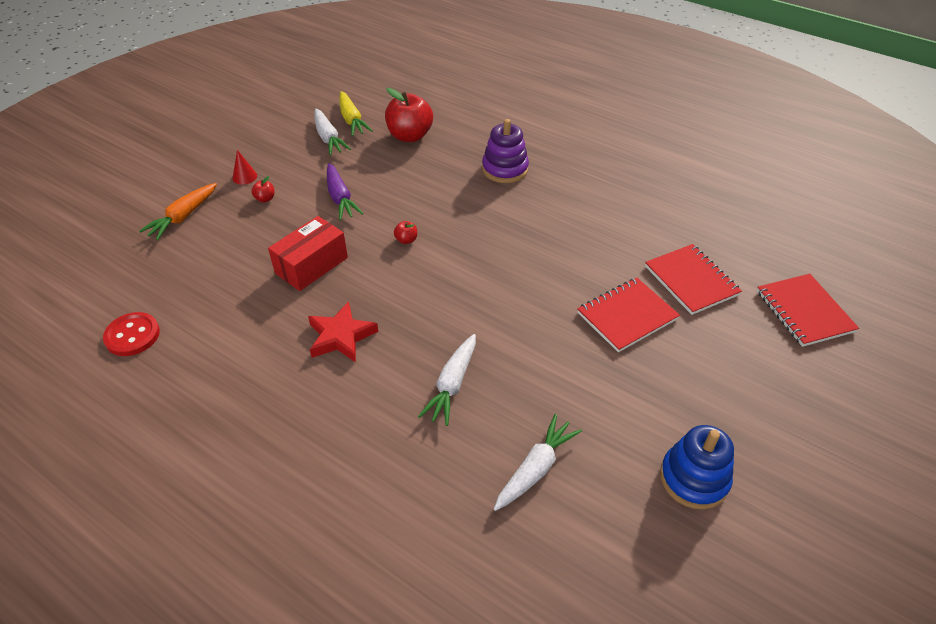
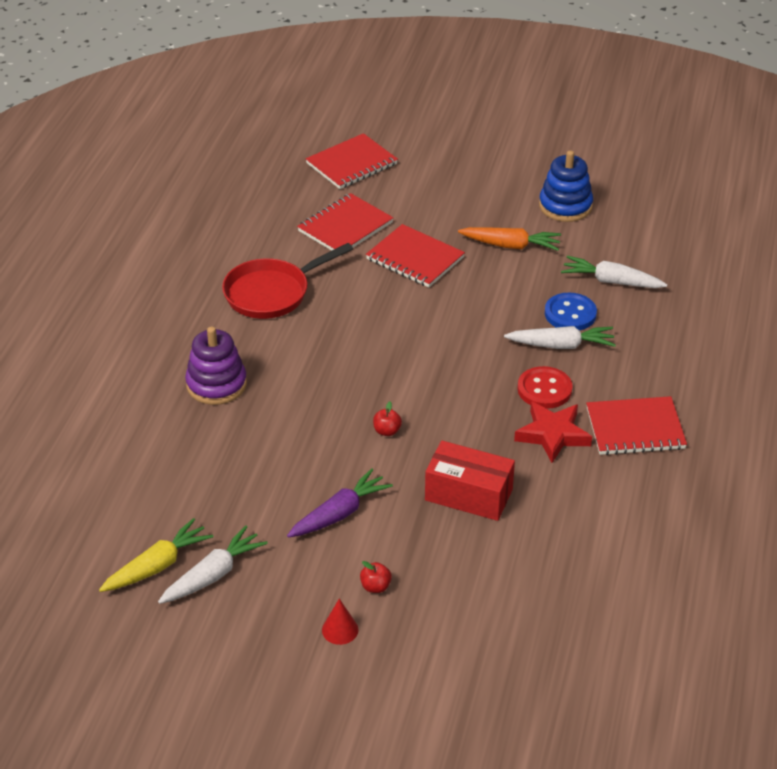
camera: 110 degrees left, 5 degrees down
red button [103,312,160,356] -> red button moved to [517,366,573,409]
orange carrot [139,183,217,240] -> orange carrot moved to [458,227,561,251]
red apple [385,88,433,142] -> none
none -> red pan [222,243,353,319]
none -> blue button [545,293,597,330]
none -> red notebook [586,396,687,455]

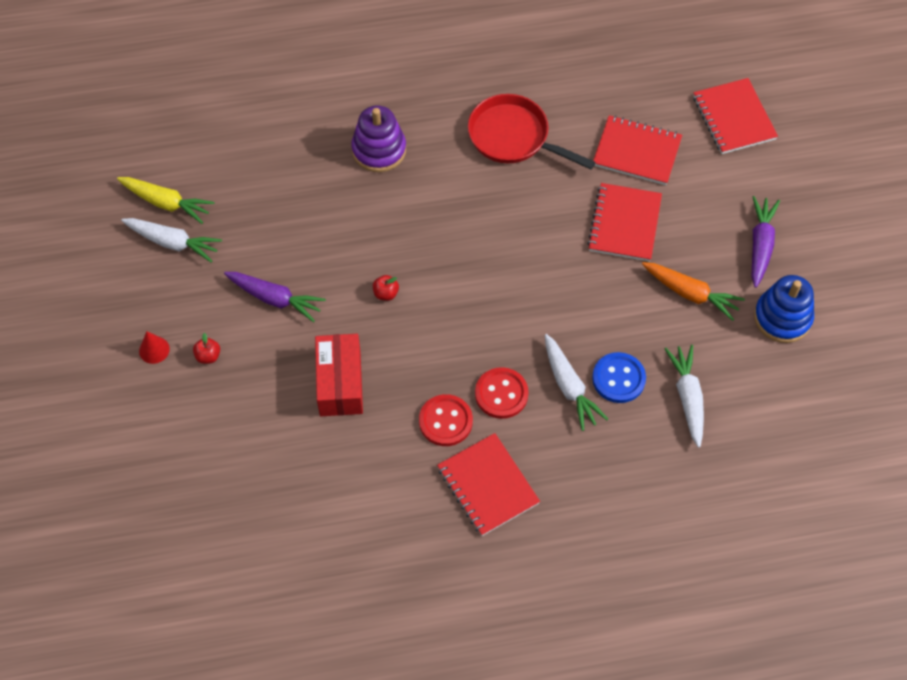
camera: 65 degrees right, 20 degrees up
red notebook [306,133,398,189] -> red notebook turned 45 degrees clockwise [693,78,778,154]
orange carrot [458,227,561,251] -> orange carrot turned 45 degrees counterclockwise [642,262,745,321]
red star [514,401,592,463] -> red button [419,394,473,446]
none -> purple carrot [752,196,780,288]

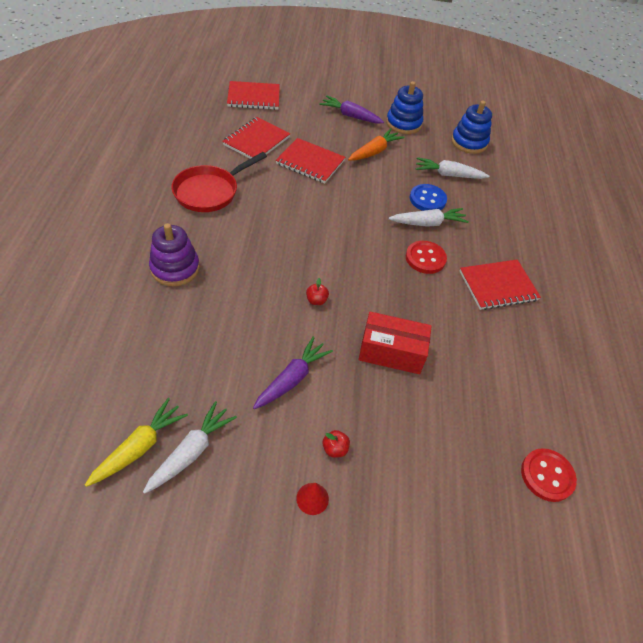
camera: 80 degrees left, 10 degrees down
red button [419,394,473,446] -> red button moved to [521,448,577,502]
none -> blue stacking toy [451,101,492,154]

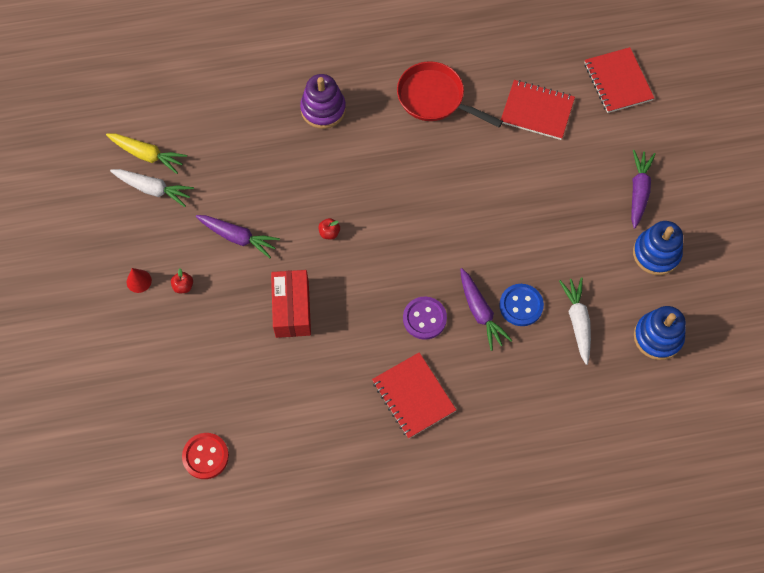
camera: 80 degrees right, 15 degrees up
red notebook [275,138,345,184] -> none
orange carrot [348,129,404,161] -> none
white carrot [389,208,469,227] -> purple carrot [460,268,513,351]
red button [406,241,447,274] -> purple button [403,297,447,340]

